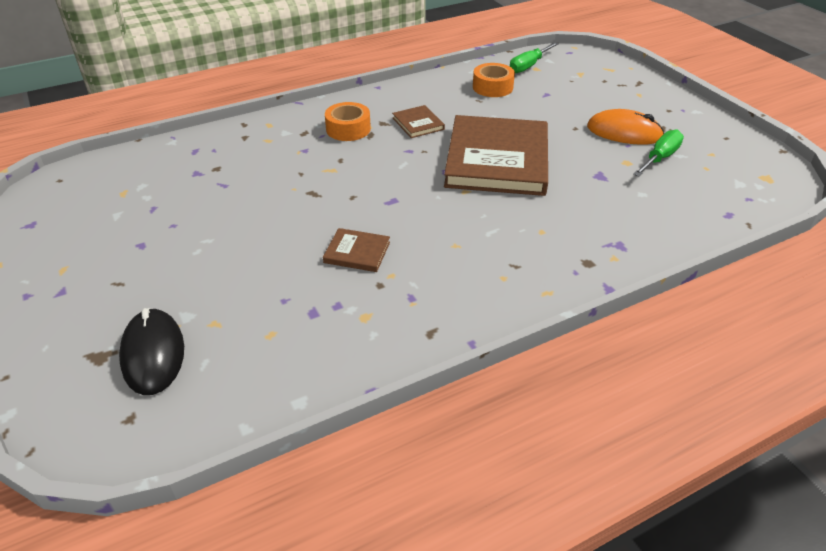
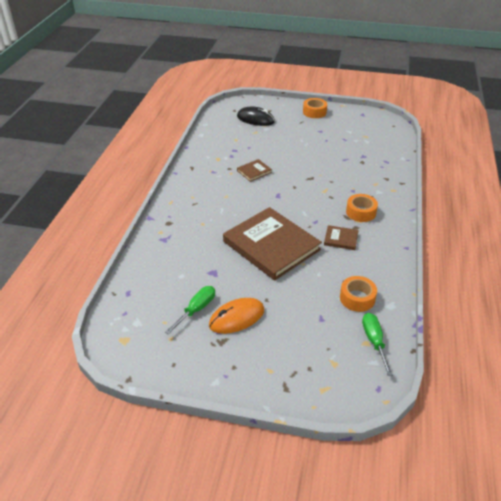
camera: 130 degrees right, 0 degrees up
green screwdriver [633,129,684,177] -> green screwdriver turned 135 degrees counterclockwise [165,286,215,335]
none -> orange tape [303,98,327,118]

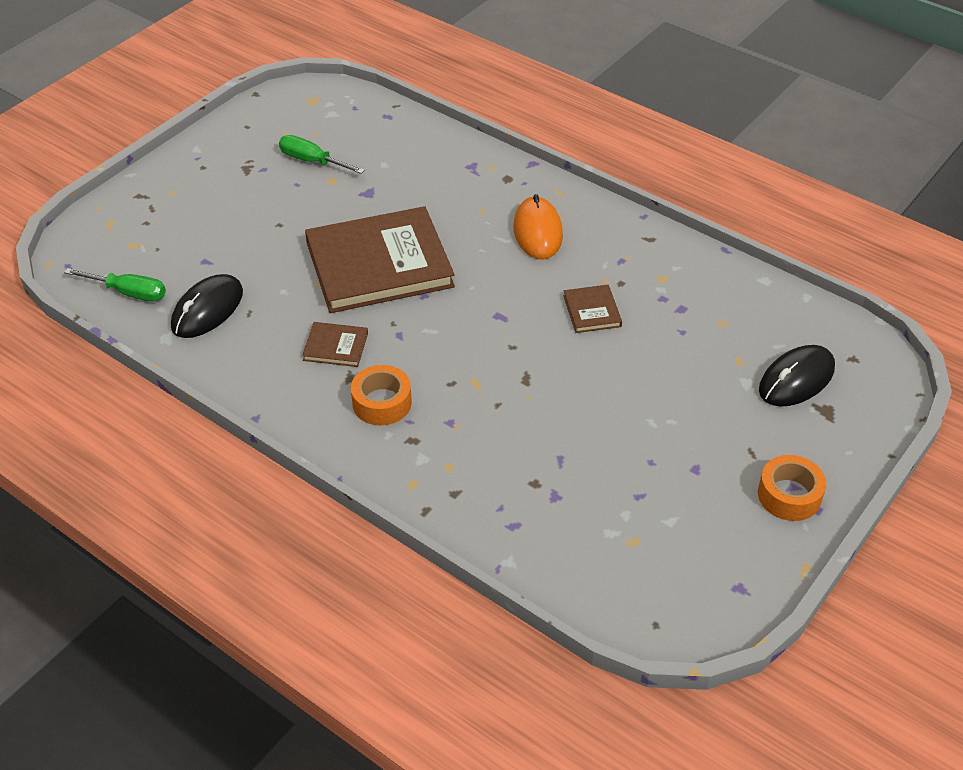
camera: 115 degrees right, 5 degrees up
green screwdriver [165,286,215,335] -> green screwdriver turned 150 degrees clockwise [279,135,365,174]
orange mouse [209,298,264,334] -> orange mouse moved to [513,194,563,260]
brown book [324,225,358,250] -> brown book turned 60 degrees clockwise [302,322,368,367]
orange tape [340,276,377,312] -> black mouse [171,274,243,338]

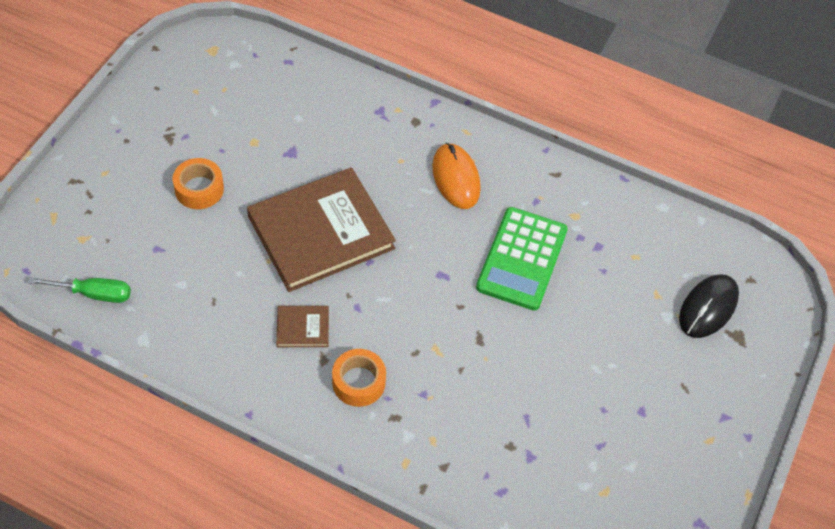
camera: 15 degrees left, 10 degrees up
black mouse [171,274,243,338] -> none
green screwdriver [279,135,365,174] -> none
brown book [563,285,622,333] -> green calculator [476,207,568,311]
orange tape [758,455,826,521] -> orange tape moved to [173,158,224,209]

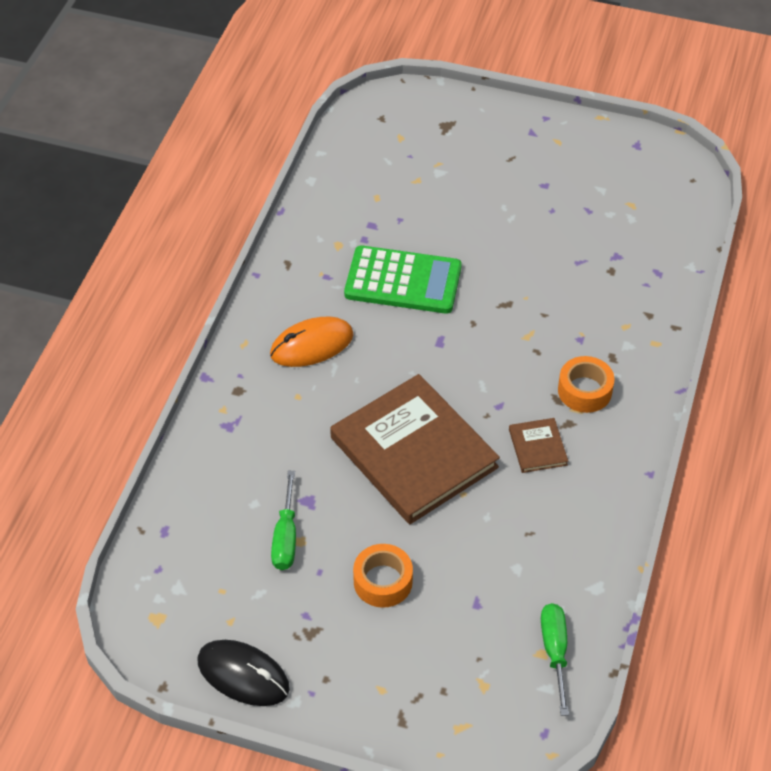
camera: 95 degrees left, 5 degrees down
black mouse [679,274,739,338] -> black mouse moved to [197,640,290,706]
none -> green screwdriver [271,471,296,570]

